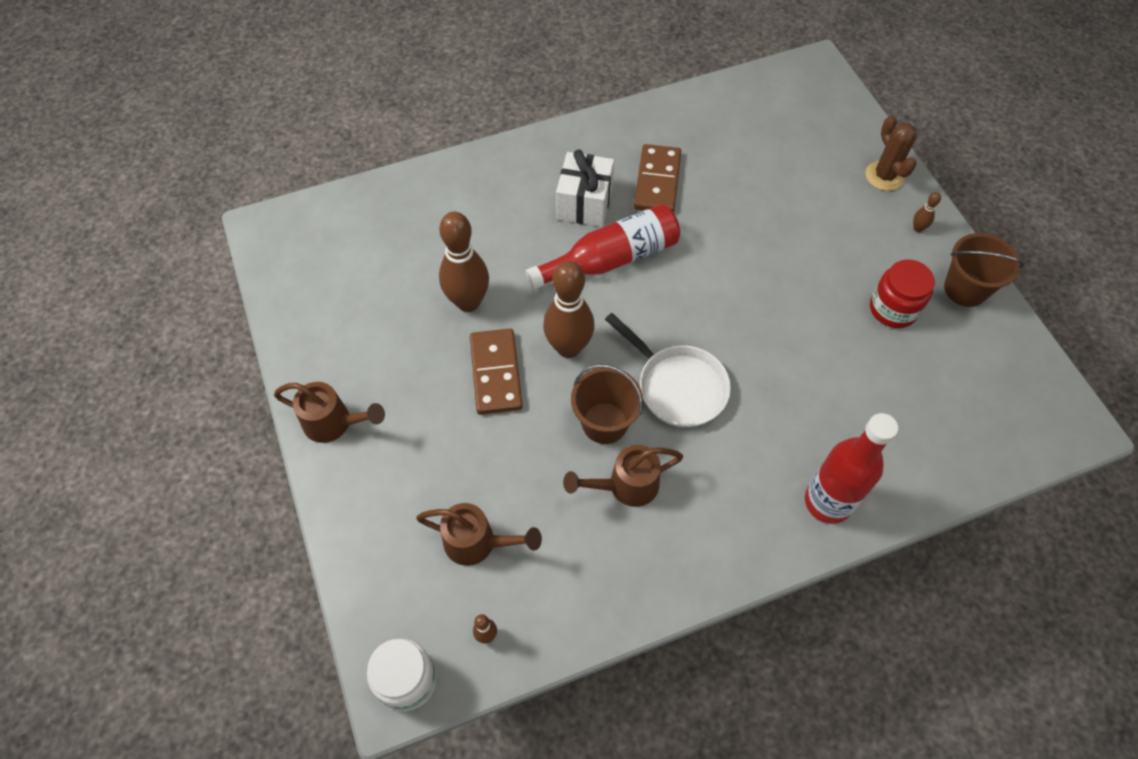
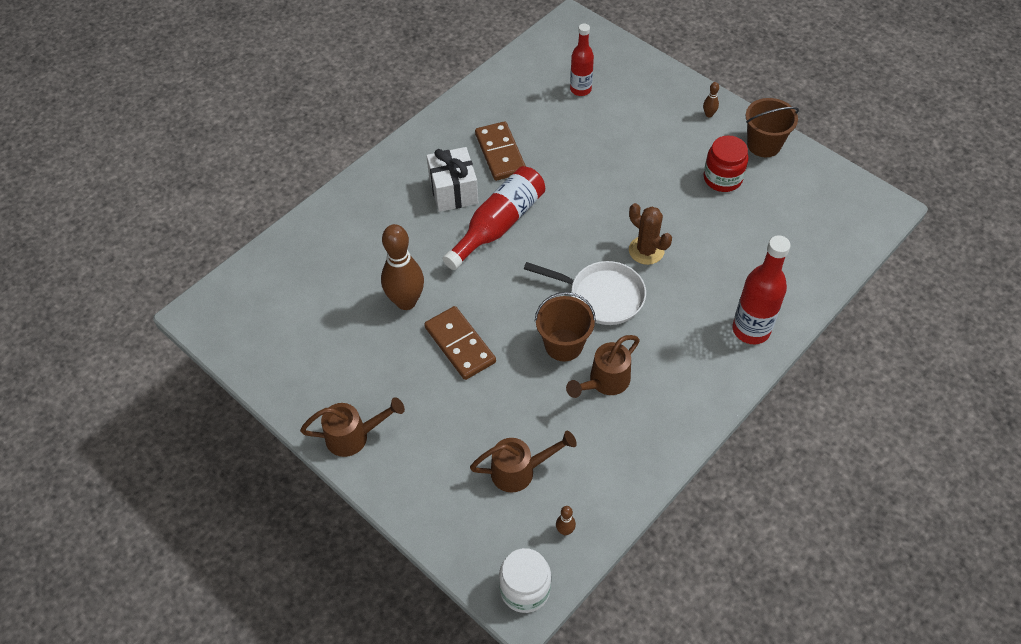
camera: 25 degrees left, 5 degrees down
brown bowling pin [543,261,594,358] -> none
brown cactus [865,116,917,191] -> brown cactus moved to [629,203,672,265]
none -> red bottle [570,24,594,96]

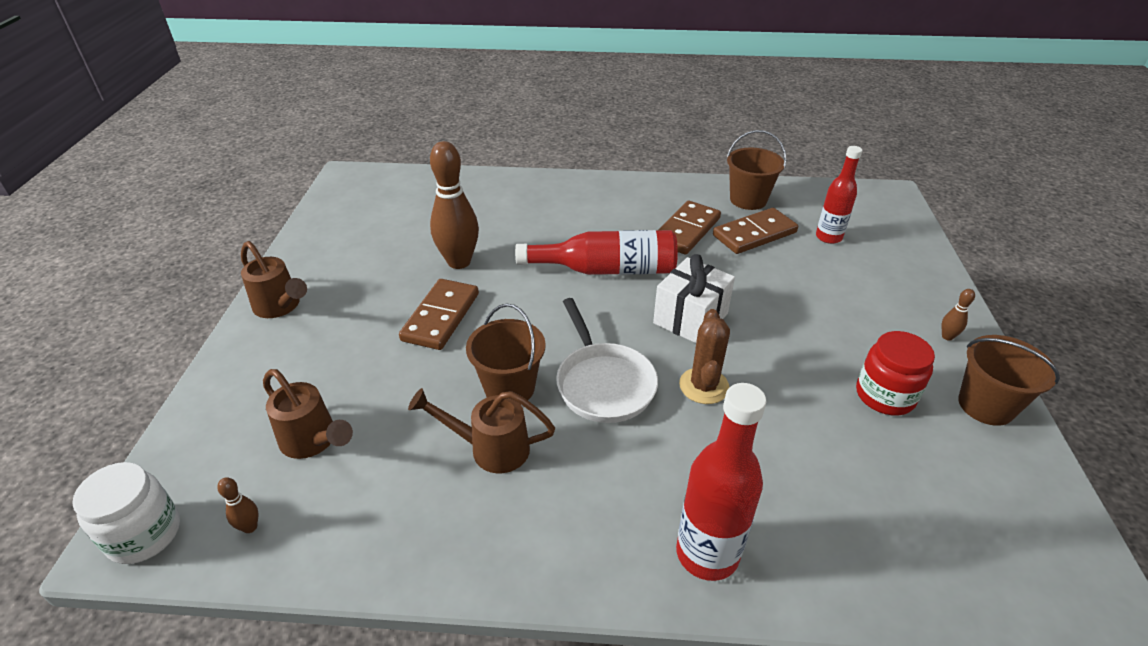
camera: 50 degrees right, 15 degrees down
white gift [427,147,478,212] -> white gift moved to [653,254,735,343]
none -> brown domino [713,208,798,254]
none -> brown bucket [727,130,786,210]

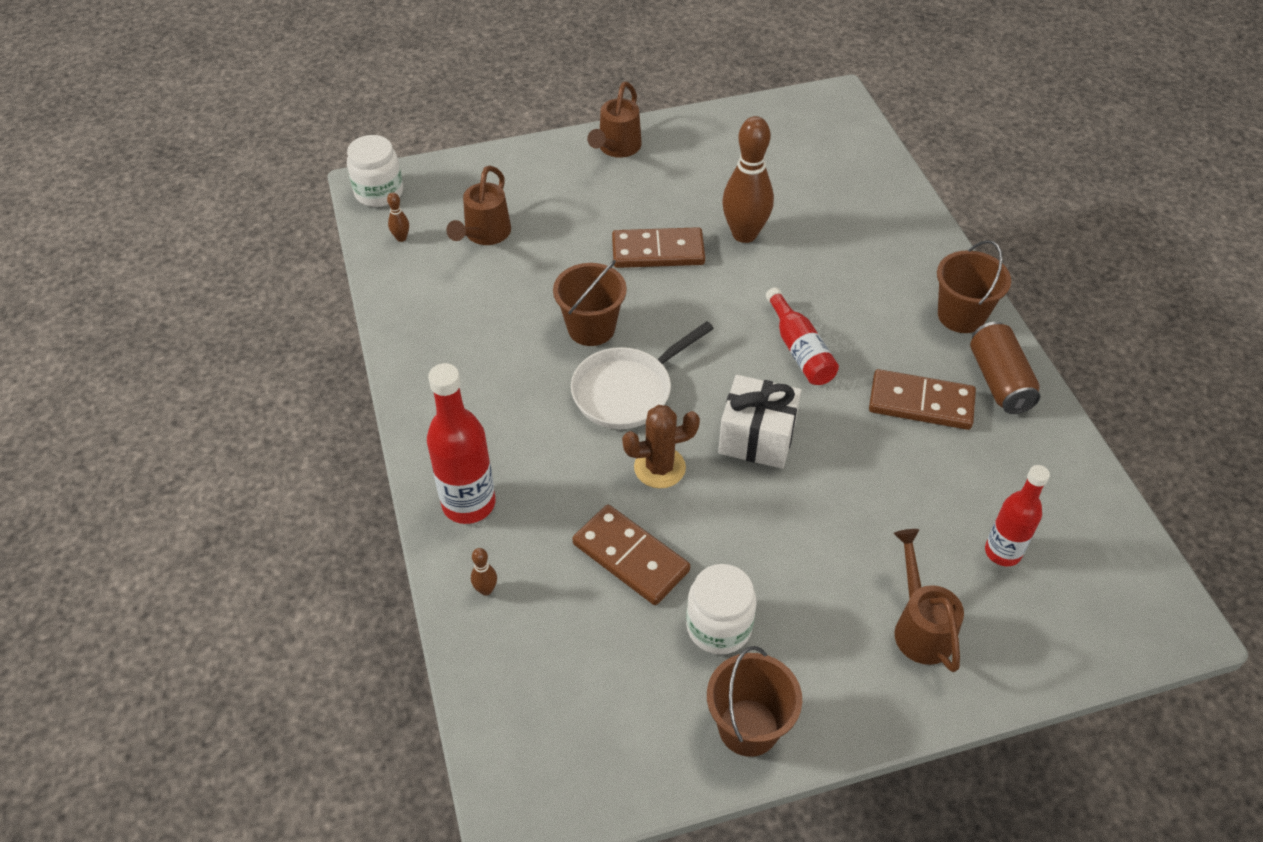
camera: 70 degrees right, 10 degrees up
brown watering can [408,388,555,473] -> brown watering can moved to [894,529,964,672]
red bottle [515,230,678,275] -> red bottle [766,287,839,385], size x0.66
brown domino [713,208,798,254] -> brown domino moved to [572,505,690,605]
brown bucket [727,130,786,210] -> brown bucket moved to [937,240,1011,333]
red jar [856,331,935,416] -> white jar [686,564,757,655]
brown bowling pin [942,289,975,341] -> brown bowling pin moved to [471,548,497,596]
none -> brown can [970,322,1040,414]

